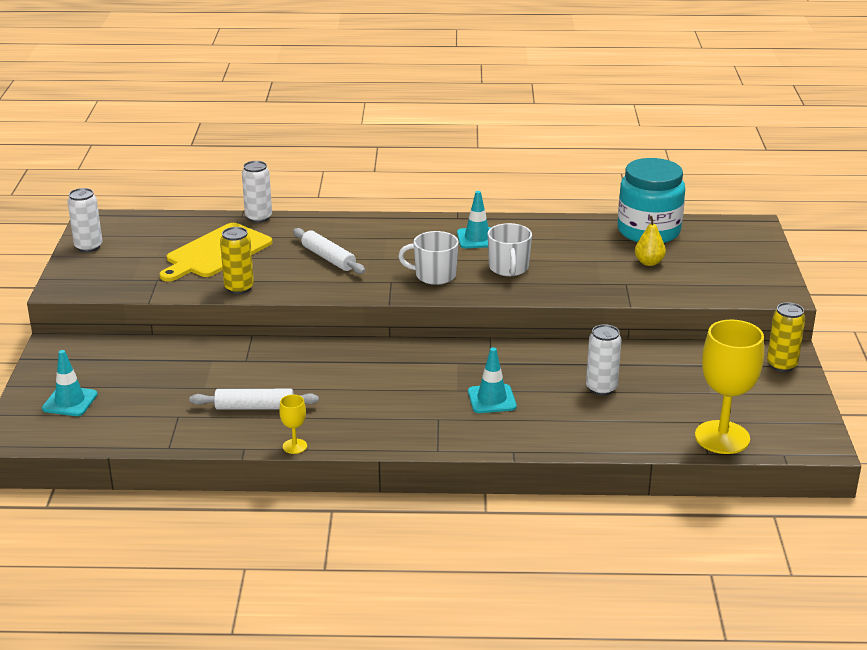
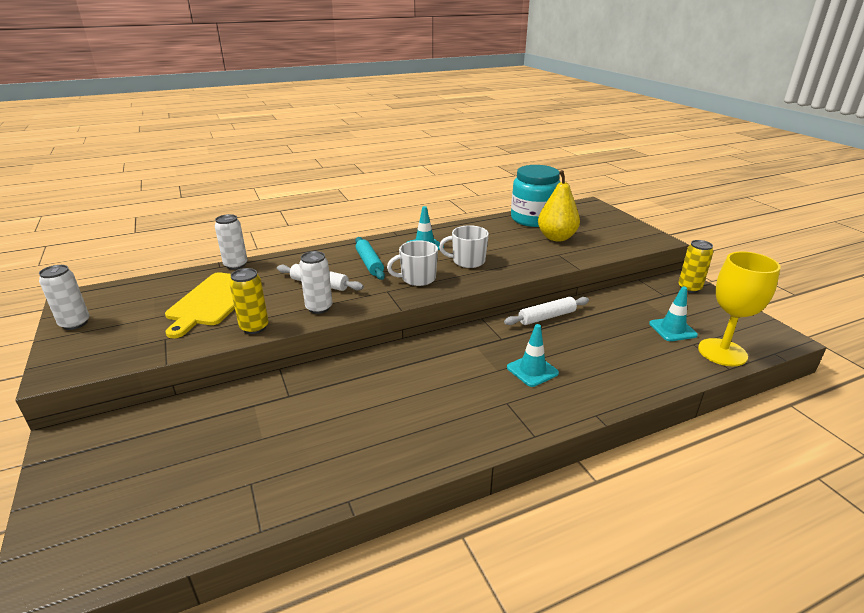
camera: 25 degrees left, 0 degrees up
turquoise traffic cone [42,350,98,416] -> turquoise traffic cone moved to [649,286,698,341]
white rolling pin [189,389,319,410] -> white rolling pin moved to [504,297,589,325]
yellow goblet [279,395,307,454] -> none
white mug [488,223,532,276] -> white mug turned 120 degrees clockwise [439,225,489,268]
white can [586,324,622,396] -> white can moved to [299,251,333,314]
yellow pear [635,216,666,266] -> yellow pear [538,170,580,241], size x1.76
none -> turquoise rolling pin [355,237,385,280]

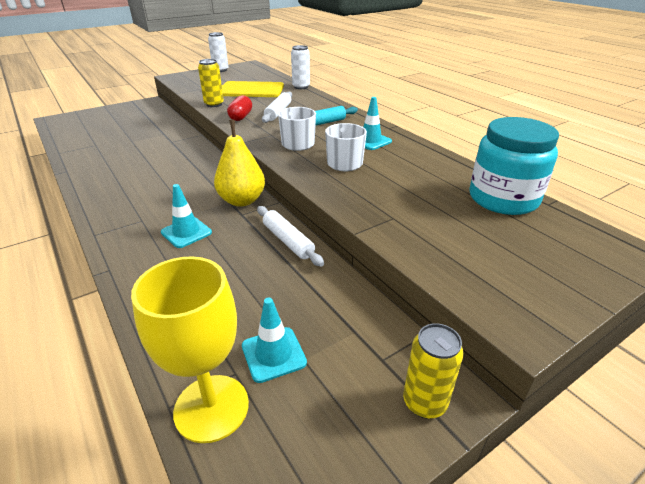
camera: 80 degrees right, 5 degrees up
white can [299,251,333,314] -> red capsule [227,95,252,121]
yellow pear [538,170,580,241] -> yellow pear moved to [214,120,265,207]

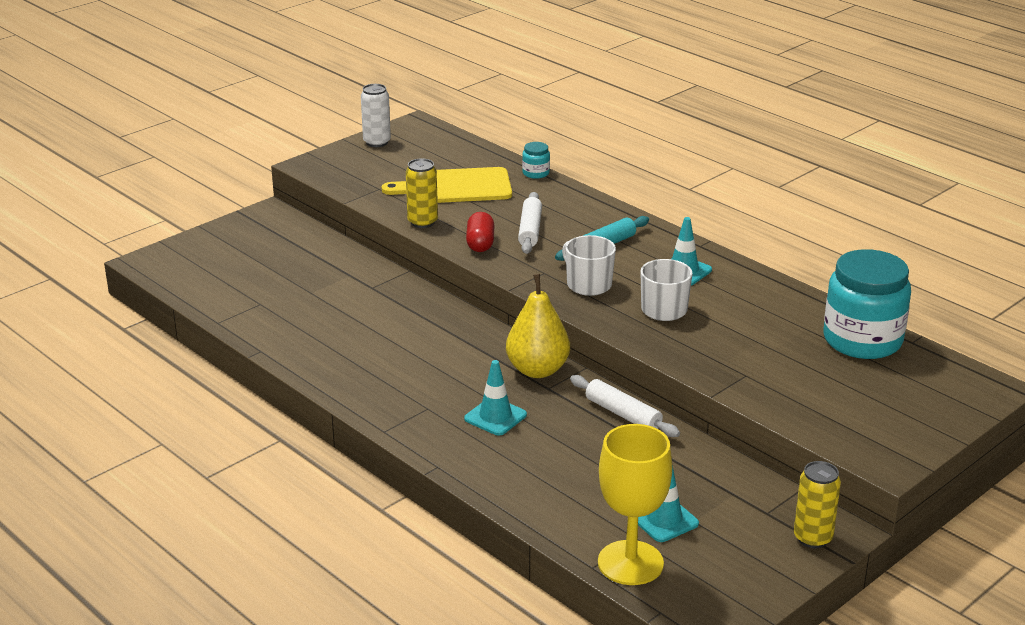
camera: 10 degrees left, 5 degrees down
white can [291,45,310,89] -> turquoise jar [522,142,550,179]

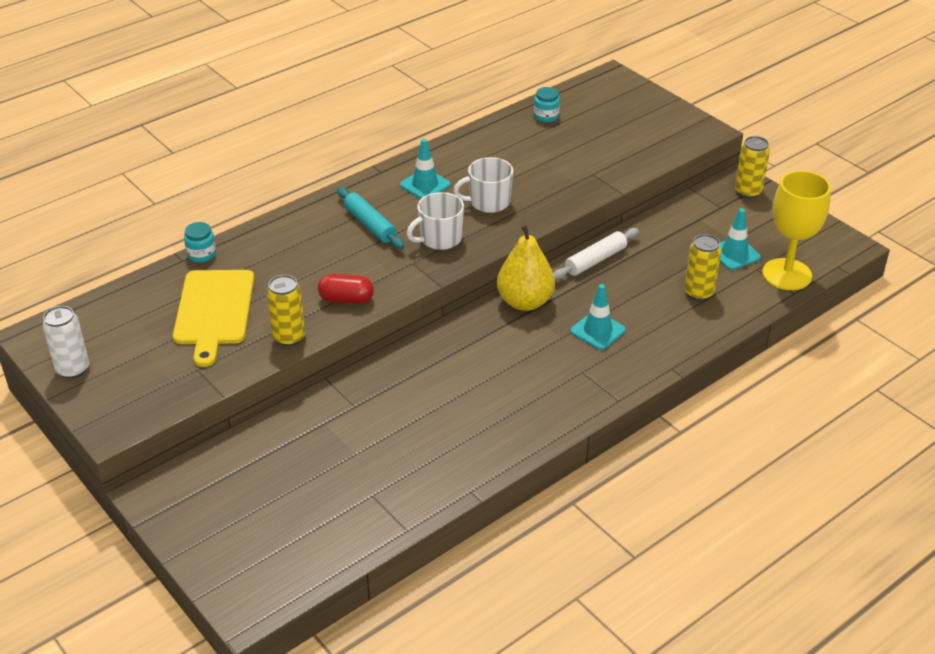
camera: 85 degrees left, 10 degrees up
white rolling pin [518,192,542,254] -> none
turquoise jar [823,249,911,359] -> turquoise jar [534,87,560,122], size x0.41
none -> yellow can [684,234,721,301]

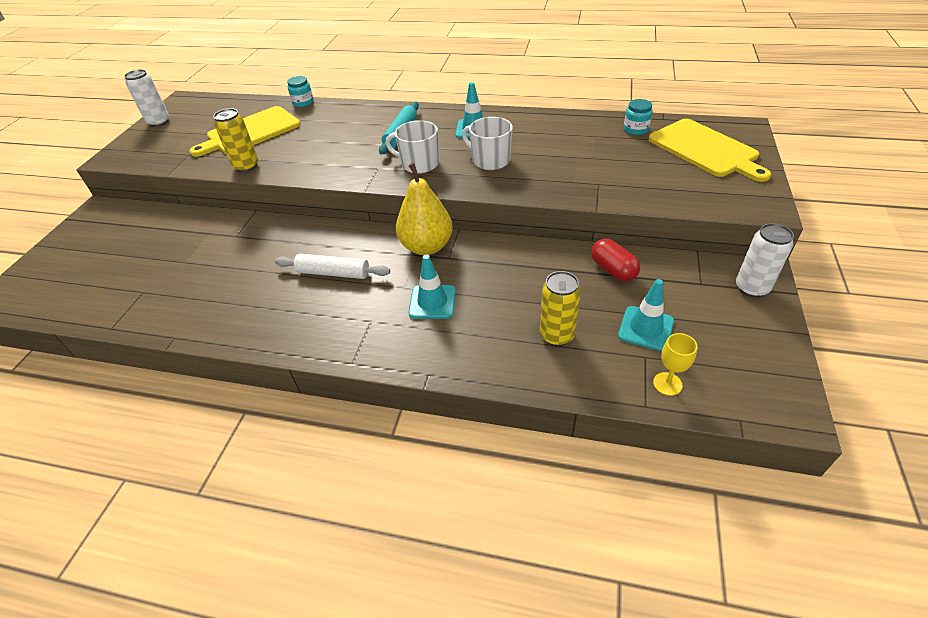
camera: 55 degrees right, 5 degrees up
red capsule [318,274,374,304] -> red capsule moved to [591,239,640,282]
white rolling pin [553,228,639,280] -> white rolling pin moved to [274,254,390,279]
yellow can [735,136,770,198] -> white can [736,223,794,297]
yellow goblet [762,171,831,290] -> yellow goblet [653,333,697,396], size x0.44
none -> yellow cutting board [648,119,771,182]

